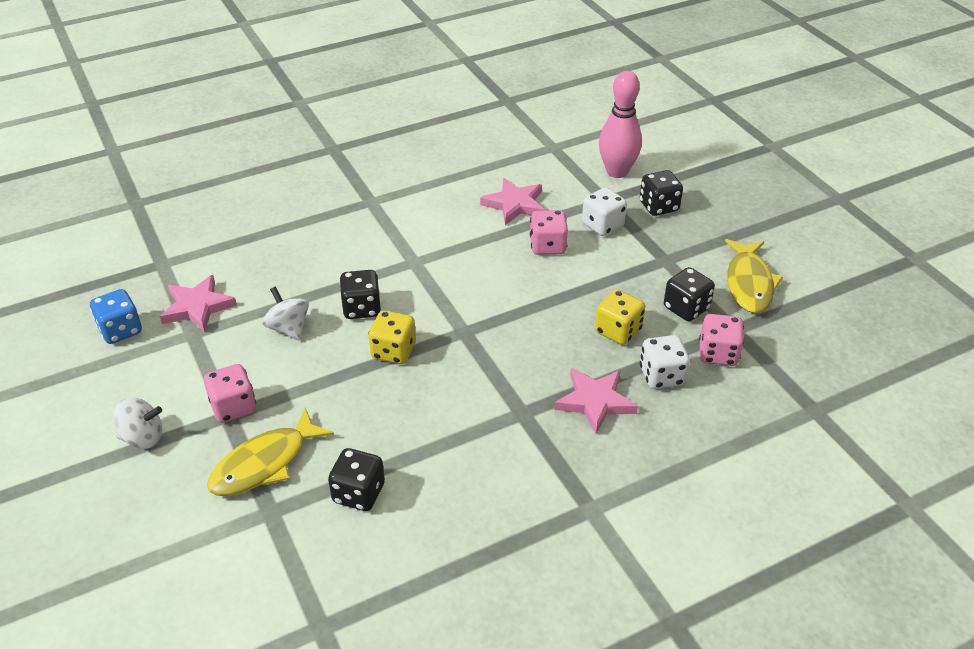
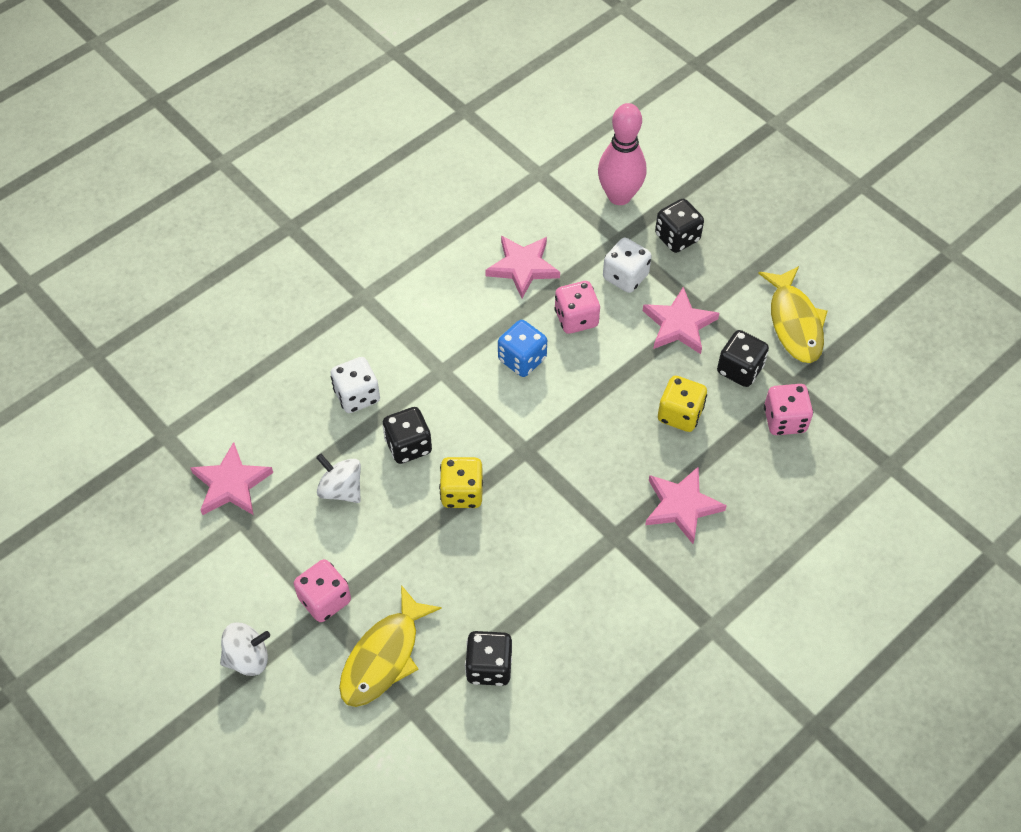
camera: 15 degrees left, 15 degrees up
blue dice [90,289,142,344] -> blue dice moved to [498,320,547,377]
white dice [640,335,690,389] -> white dice moved to [331,357,380,413]
none -> pink star [643,287,719,354]

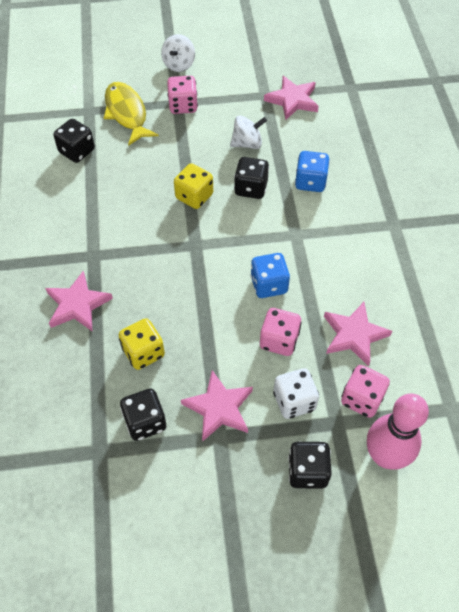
camera: 125 degrees right, 0 degrees up
white dice [331,357,380,413] -> blue dice [295,151,330,192]
yellow fish [758,266,828,363] -> none
pink dice [764,384,813,435] -> pink dice moved to [341,365,390,418]

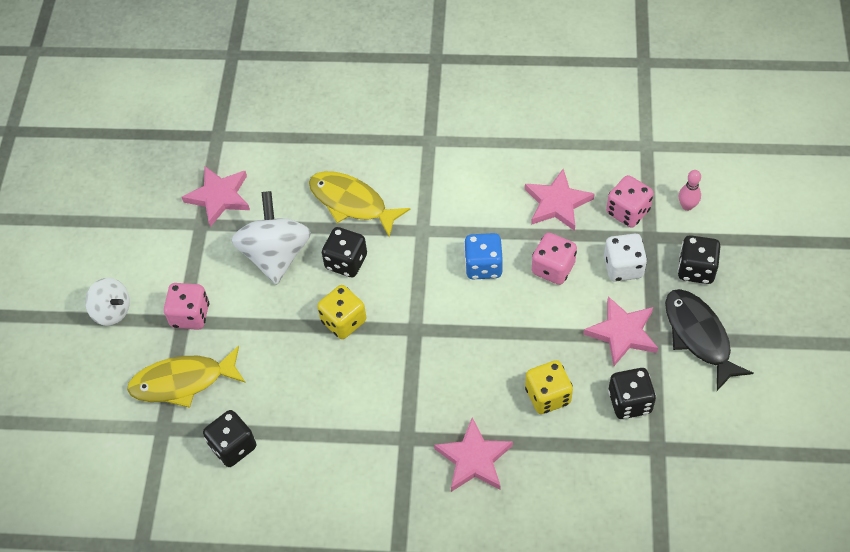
camera: 75 degrees left, 0 degrees up
white spinning top [230,116,267,149] -> white spinning top [231,191,311,285], size x1.67
blue dice [295,151,330,192] -> yellow fish [309,171,410,237]
pink bowling pin [367,393,429,470] -> pink bowling pin [679,170,701,211], size x0.47
none -> black fish [665,289,753,391]

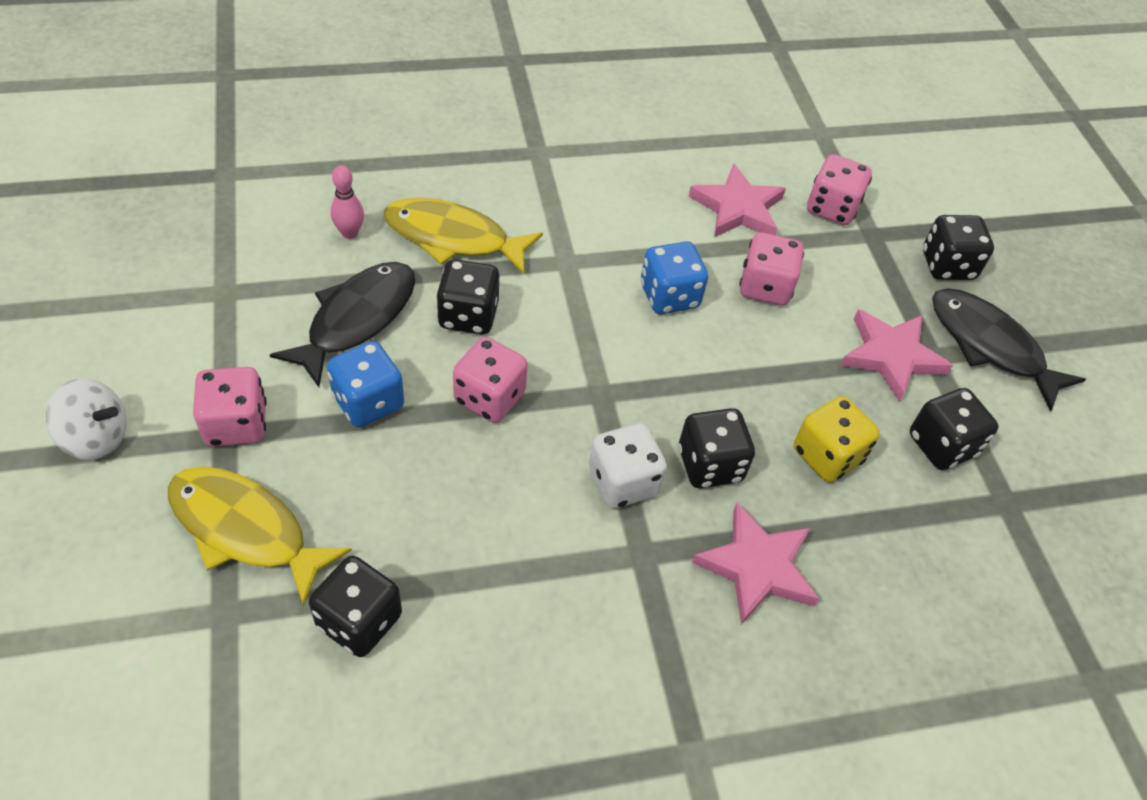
camera: 25 degrees left, 5 degrees down
yellow fish [127,346,246,408] -> yellow fish turned 60 degrees clockwise [168,467,352,606]
pink star [182,166,250,227] -> none
white spinning top [231,191,311,285] -> black fish [270,262,415,387]
yellow dice [317,285,366,339] -> pink dice [453,337,528,423]
white dice [604,234,647,282] -> white dice moved to [589,423,667,509]
pink bowling pin [679,170,701,211] -> pink bowling pin moved to [331,165,364,239]
none -> blue dice [327,341,404,427]
none -> black dice [678,408,755,488]

